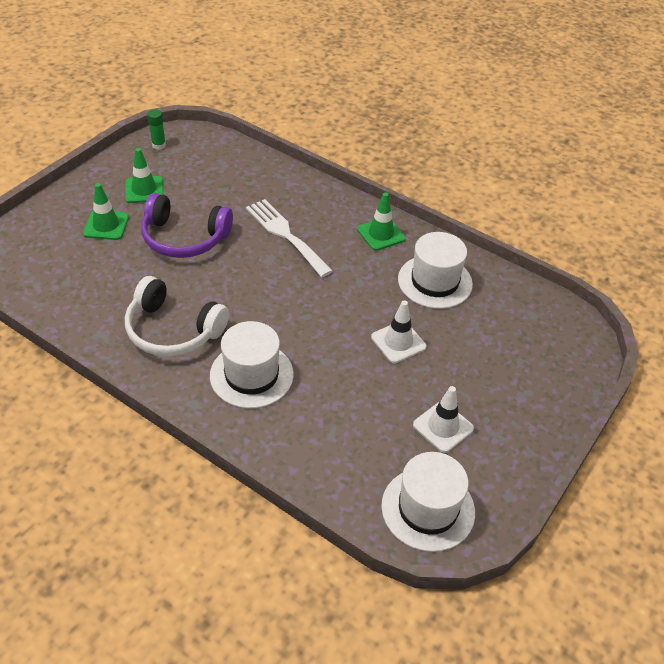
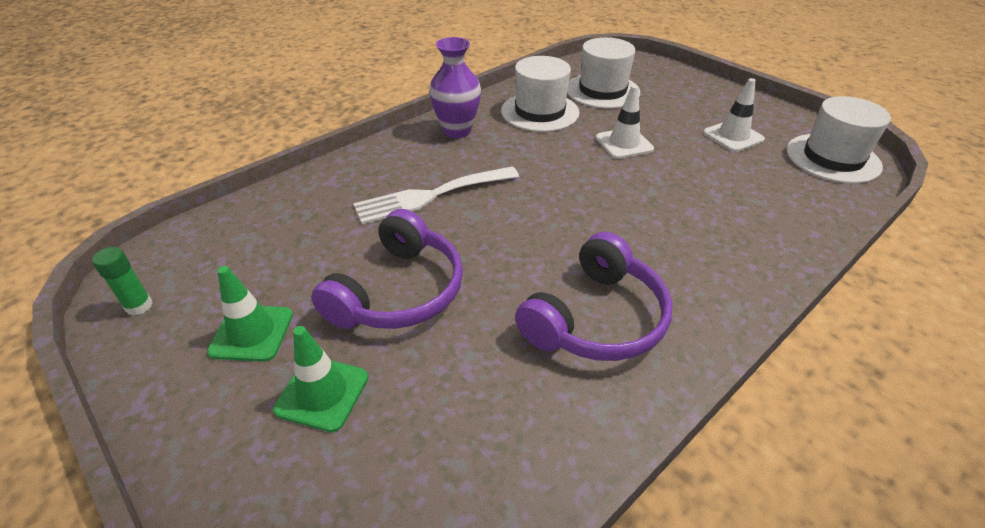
camera: 75 degrees left, 5 degrees down
white headphones [125,276,229,357] -> purple headphones [515,232,673,361]
white hat [210,321,294,408] -> white hat moved to [567,37,640,108]
green traffic cone [357,192,406,251] -> purple vase [429,37,481,138]

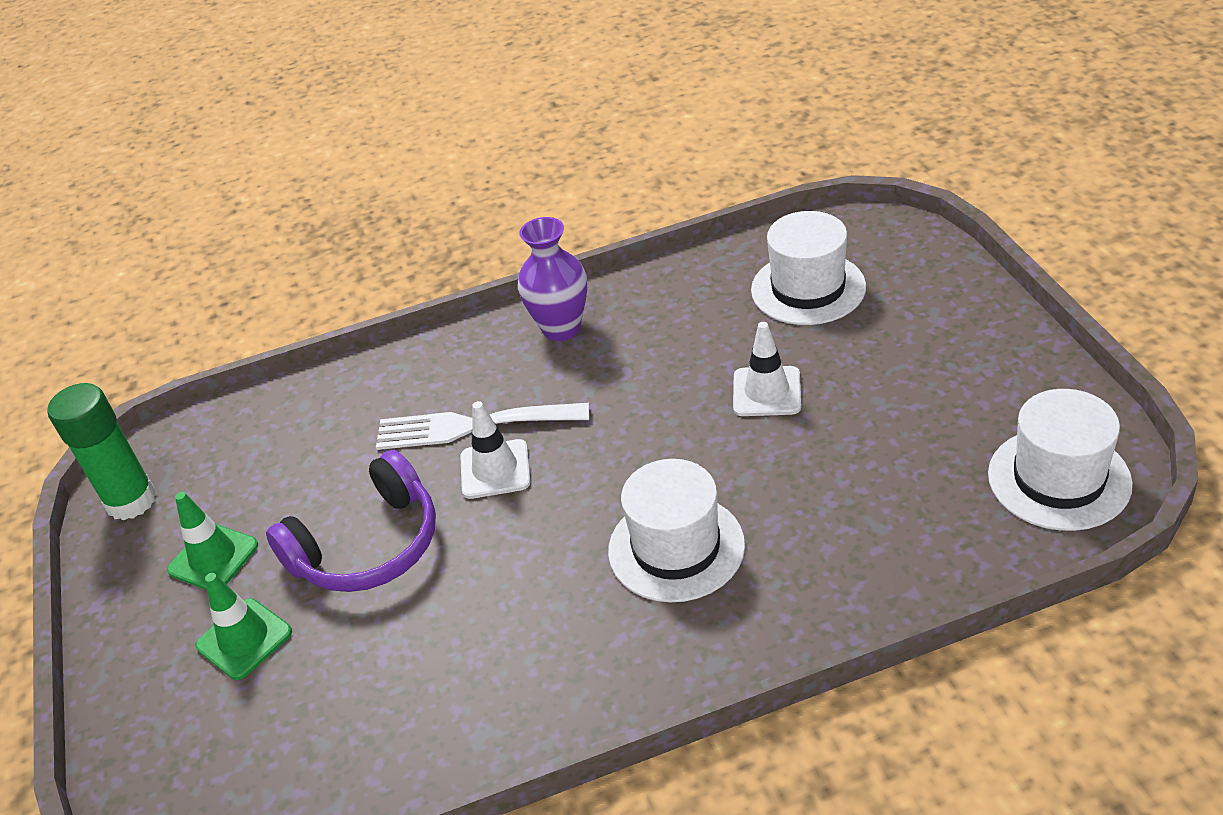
camera: 30 degrees right, 0 degrees up
green glue stick [92,247,153,315] -> green glue stick [47,383,157,520], size x1.94
white hat [501,56,579,132] -> white hat moved to [608,459,745,602]
purple headphones [515,232,673,361] -> none
white traffic cone [703,78,765,152] -> white traffic cone moved to [460,401,531,499]

